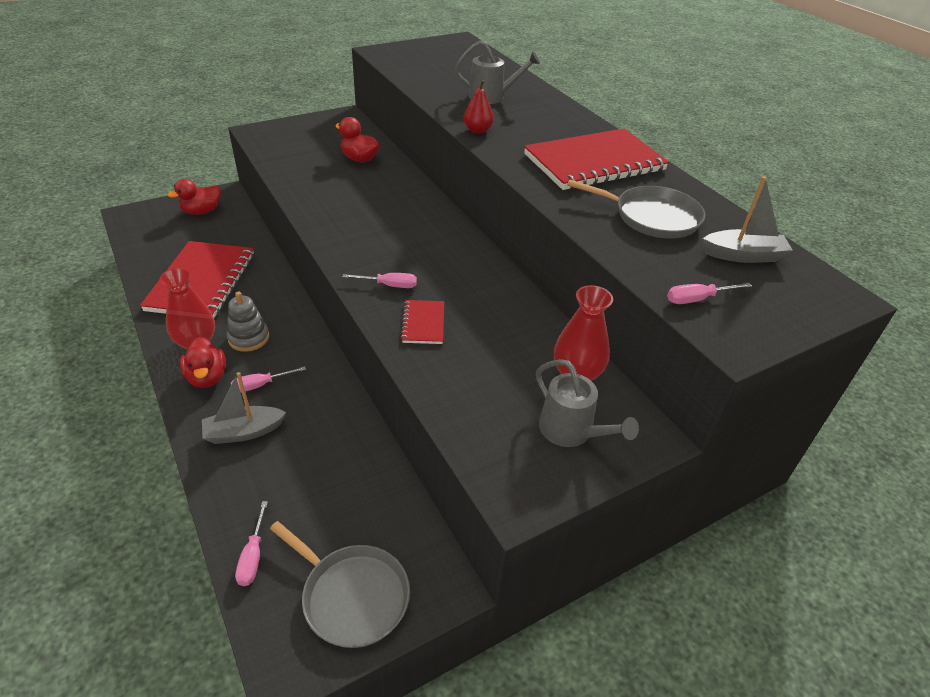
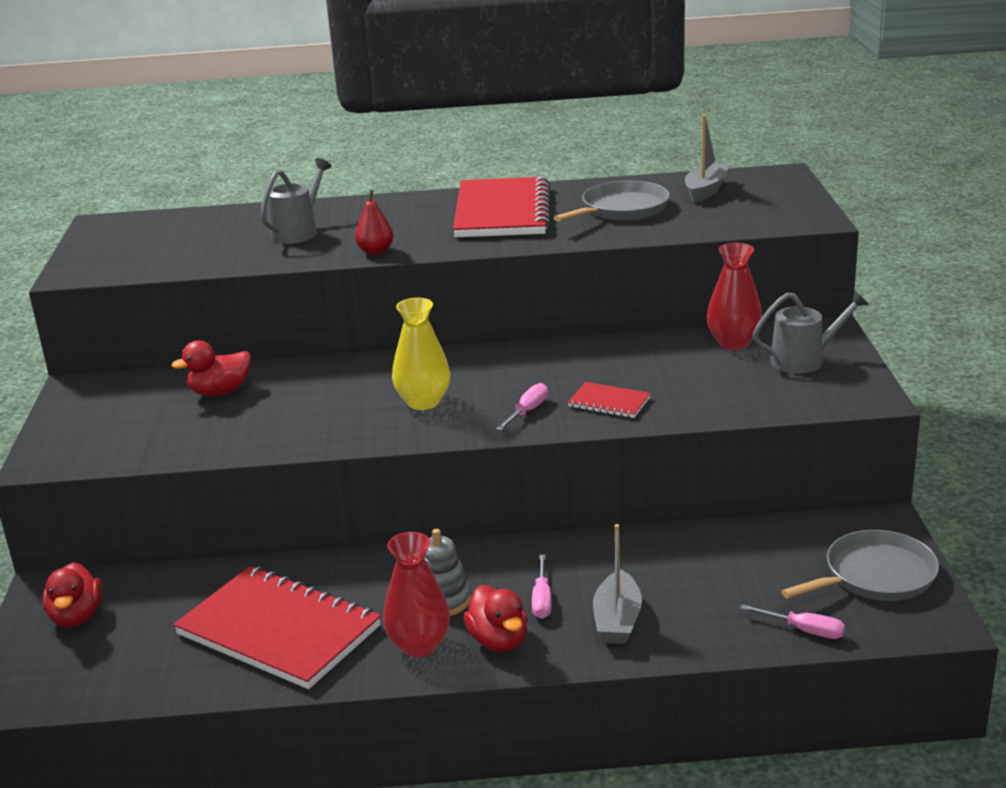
camera: 60 degrees left, 15 degrees down
red duck [180,337,226,388] -> red duck turned 60 degrees clockwise [464,585,528,652]
pink screwdriver [667,283,752,304] -> none
none -> yellow vase [392,298,450,410]

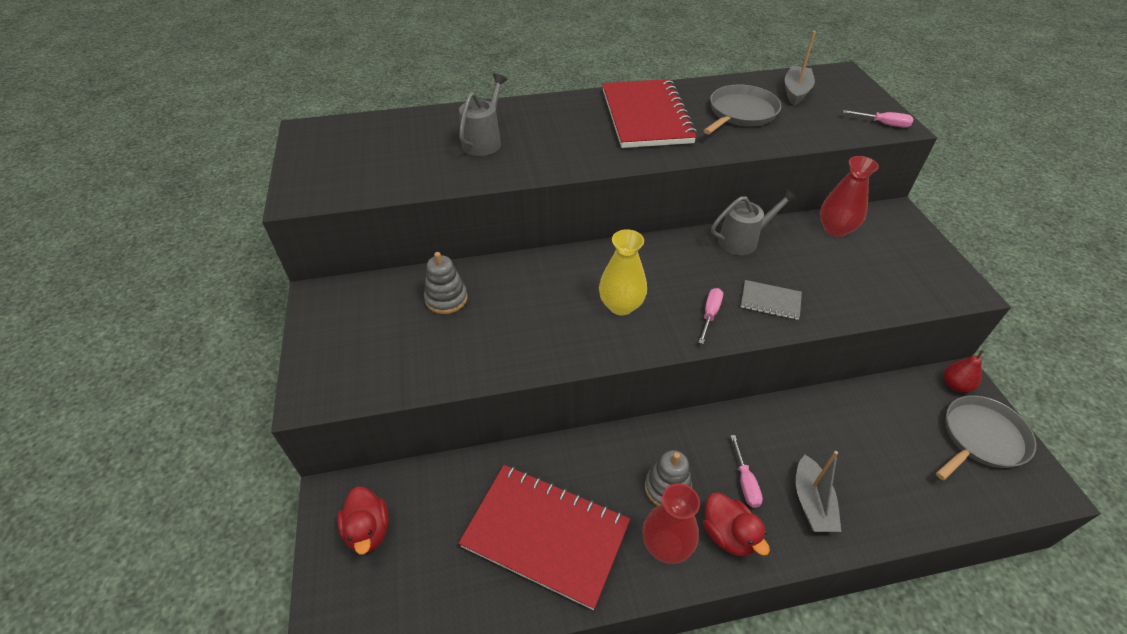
camera: 10 degrees left, 20 degrees up
red duck [172,341,251,396] -> grey stacking toy [424,252,468,314]
red pear [355,190,394,255] -> red pear moved to [944,350,984,393]
red notebook [568,382,651,418] -> grey notebook [741,280,802,320]
pink screwdriver [740,604,845,639] -> pink screwdriver moved to [843,110,914,128]
grey watering can [753,291,869,374] -> grey watering can moved to [711,188,797,255]

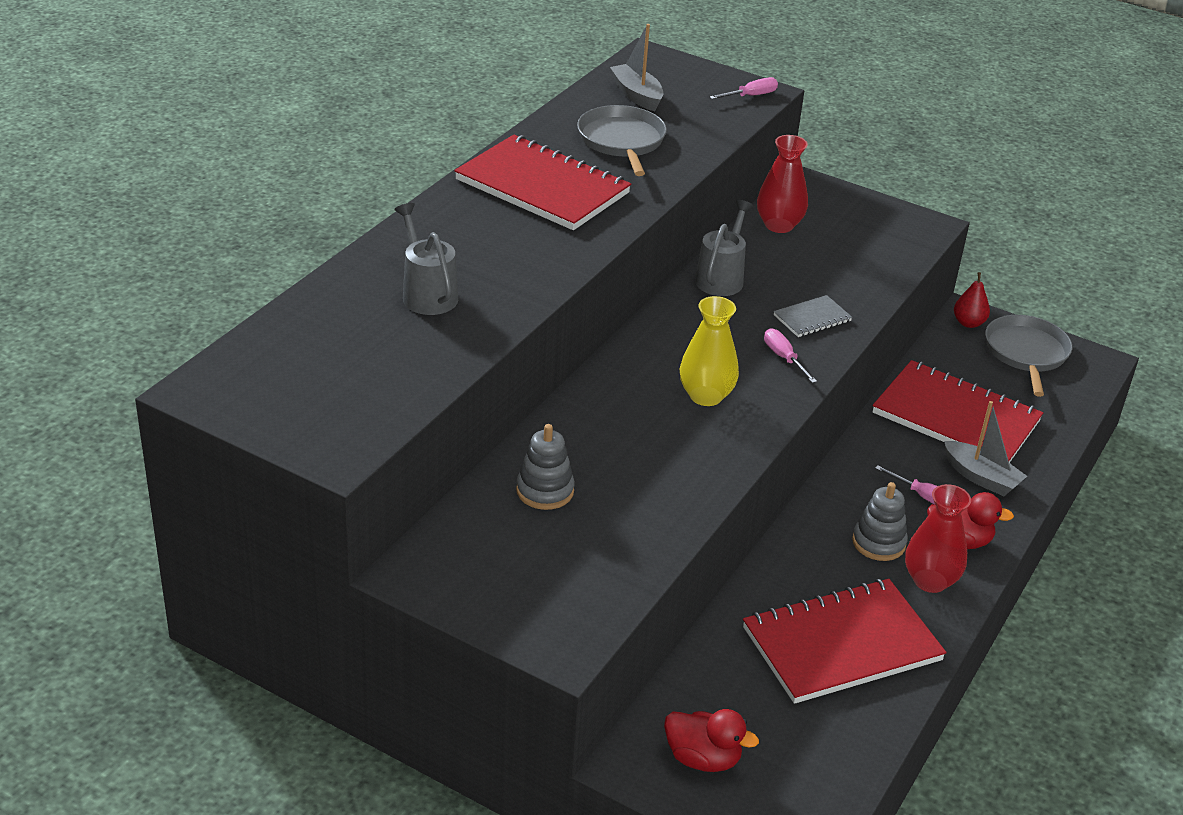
camera: 50 degrees left, 10 degrees down
none -> red notebook [873,360,1043,463]

